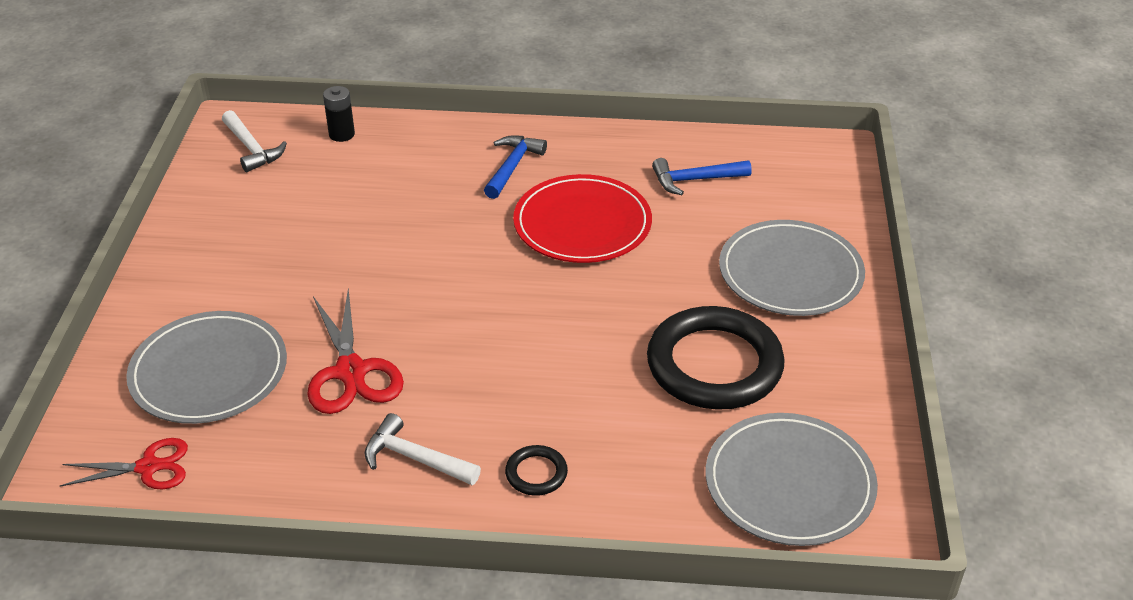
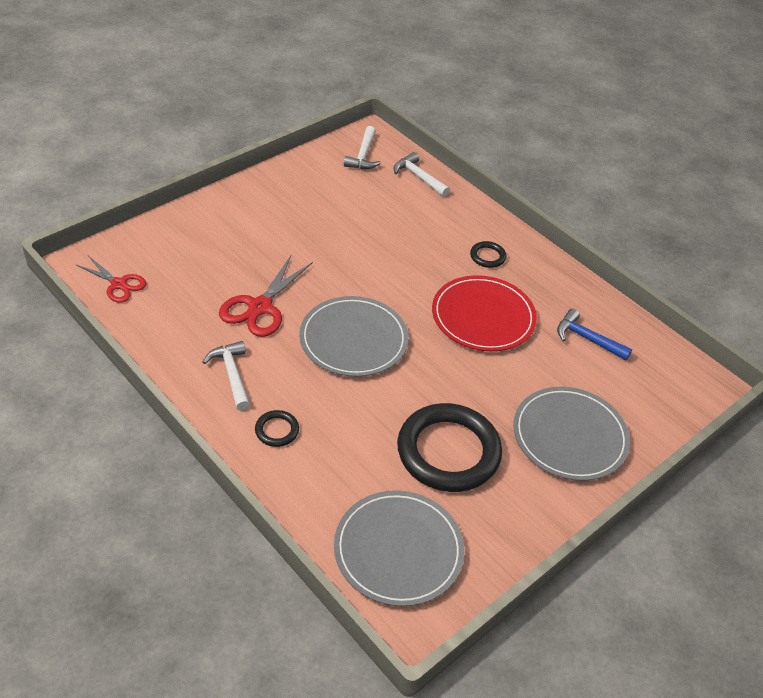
camera: 40 degrees right, 5 degrees up
grey plate [126,311,287,424] -> grey plate moved to [299,296,408,377]
black battery [323,86,355,142] -> white hammer [394,152,450,197]
blue hammer [484,135,547,199] -> black ring [470,241,506,268]

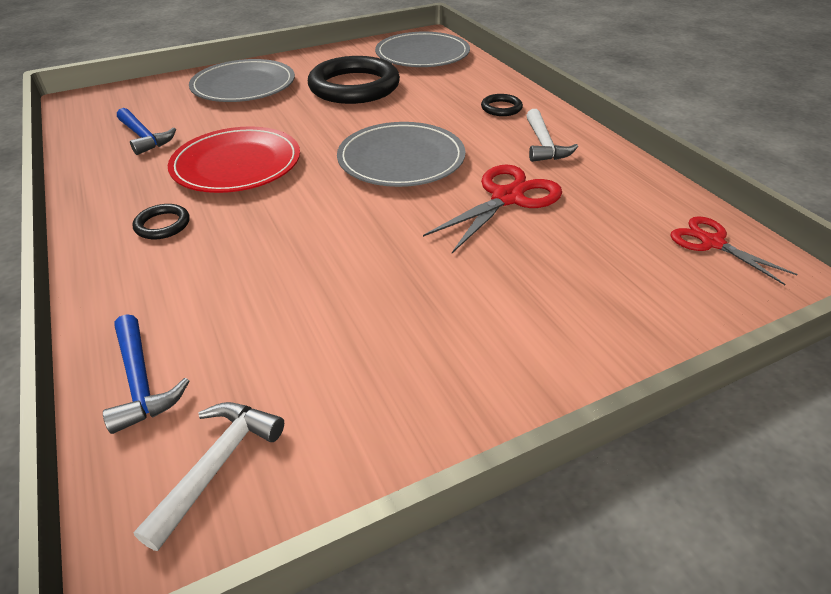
camera: 160 degrees left, 5 degrees down
white hammer [394,152,450,197] -> blue hammer [103,314,189,434]

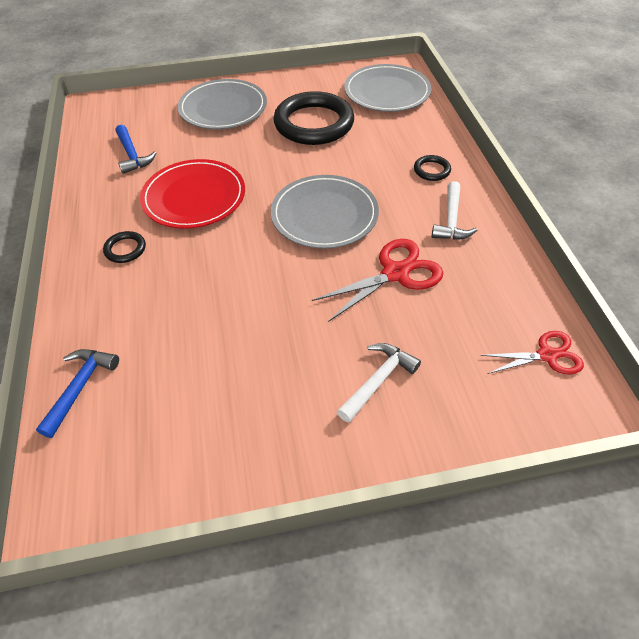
camera: 15 degrees right, 10 degrees up
blue hammer [103,314,189,434] -> blue hammer turned 150 degrees counterclockwise [36,349,119,438]
white hammer [133,402,284,551] -> white hammer moved to [337,343,421,423]
red scissors [671,216,798,285] -> red scissors turned 105 degrees clockwise [480,331,584,374]

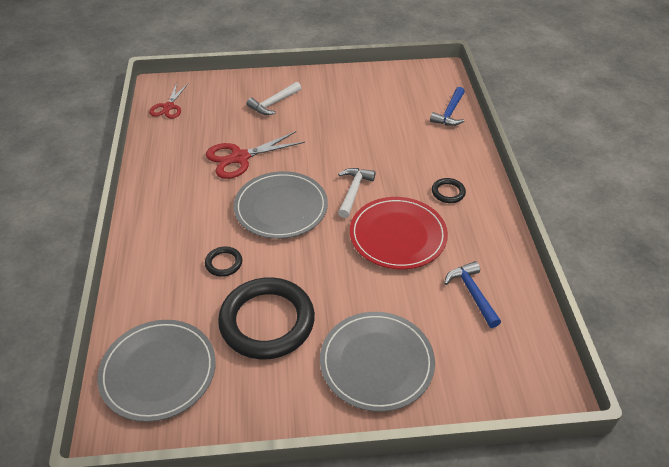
camera: 175 degrees left, 5 degrees down
black ring [414,155,451,181] -> black ring moved to [205,246,242,277]
white hammer [432,181,478,240] -> white hammer moved to [338,168,376,218]
red scissors [480,331,584,374] -> red scissors turned 75 degrees counterclockwise [149,83,188,119]

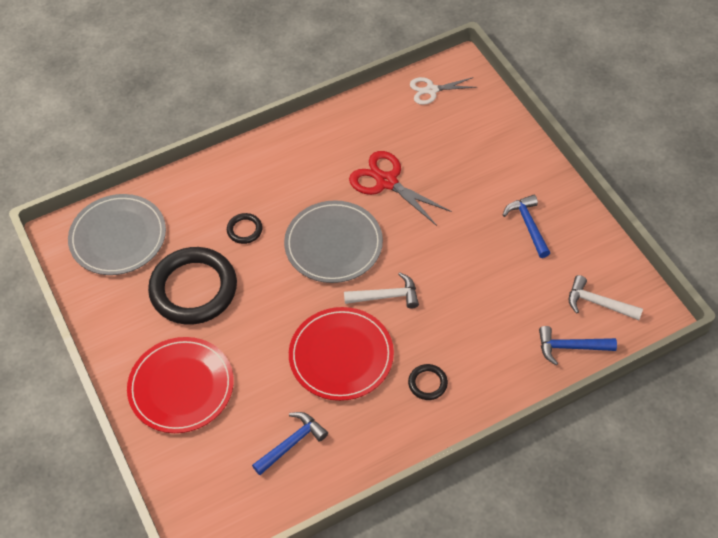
camera: 70 degrees right, 10 degrees up
red scissors [149,83,188,119] -> white scissors [410,77,477,105]
white hammer [247,82,301,115] -> white hammer moved to [569,275,643,320]
grey plate [320,312,435,412] -> red plate [127,337,234,433]
none -> blue hammer [503,195,550,258]

